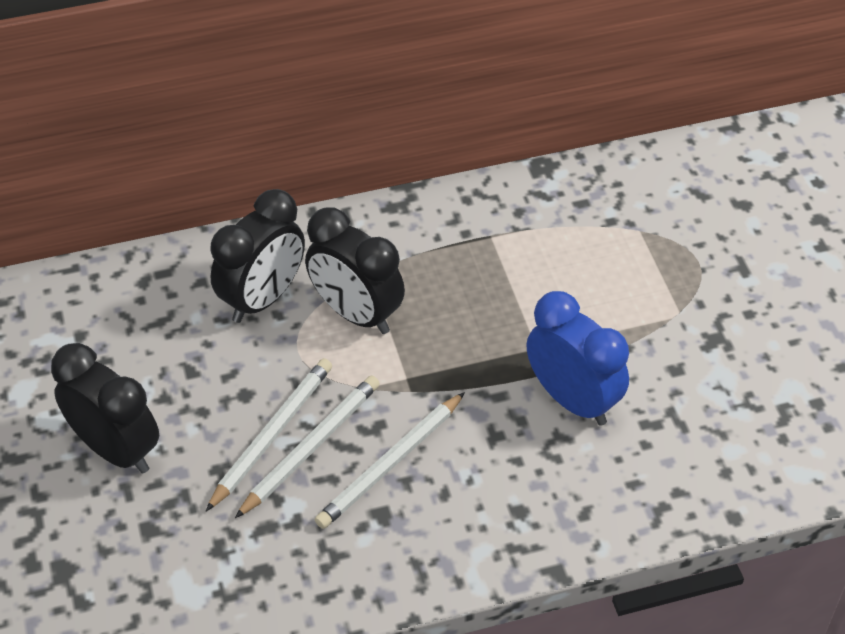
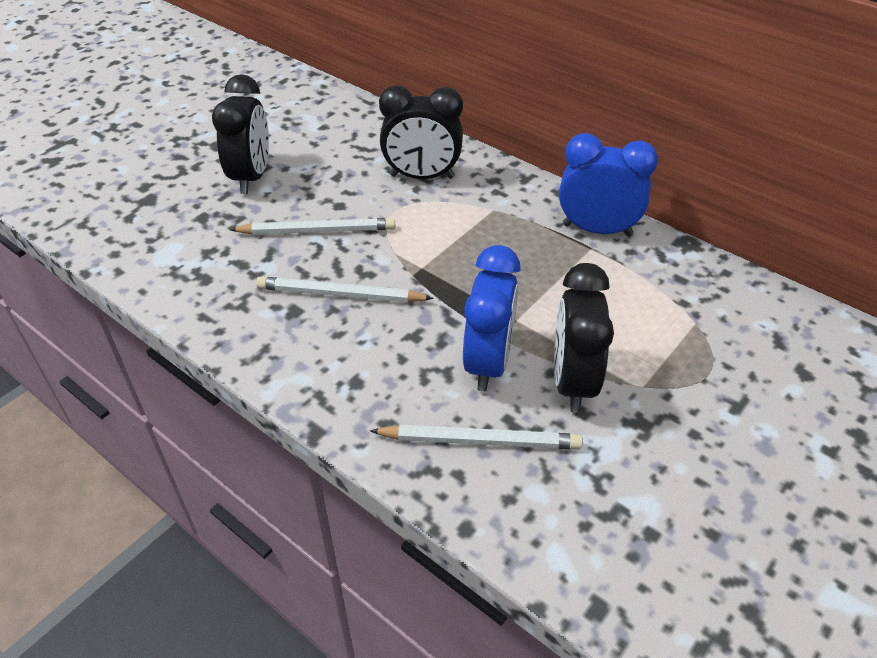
camera: 55 degrees right, 5 degrees down
white pencil [235,376,380,518] -> white pencil moved to [370,425,583,449]
black clock [305,207,405,334] -> black clock moved to [554,263,614,413]
none -> blue clock [559,133,658,236]

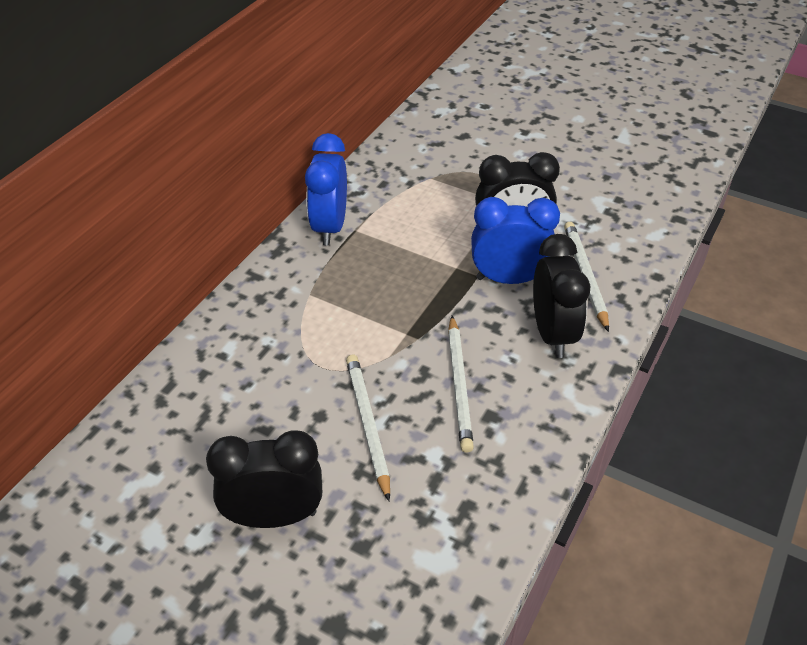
camera: 100 degrees left, 0 degrees up
black clock [379,85,463,179] -> black clock moved to [533,234,590,358]

